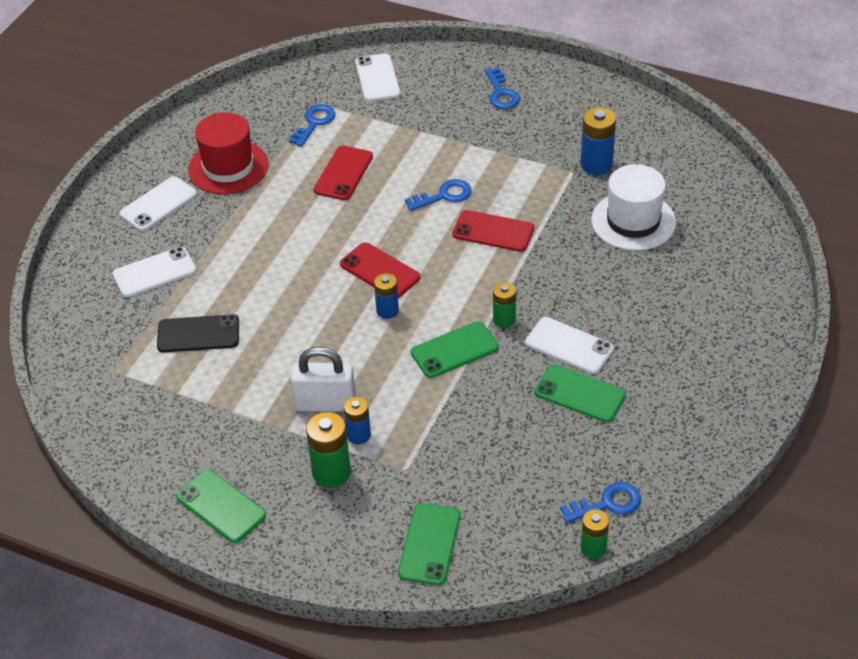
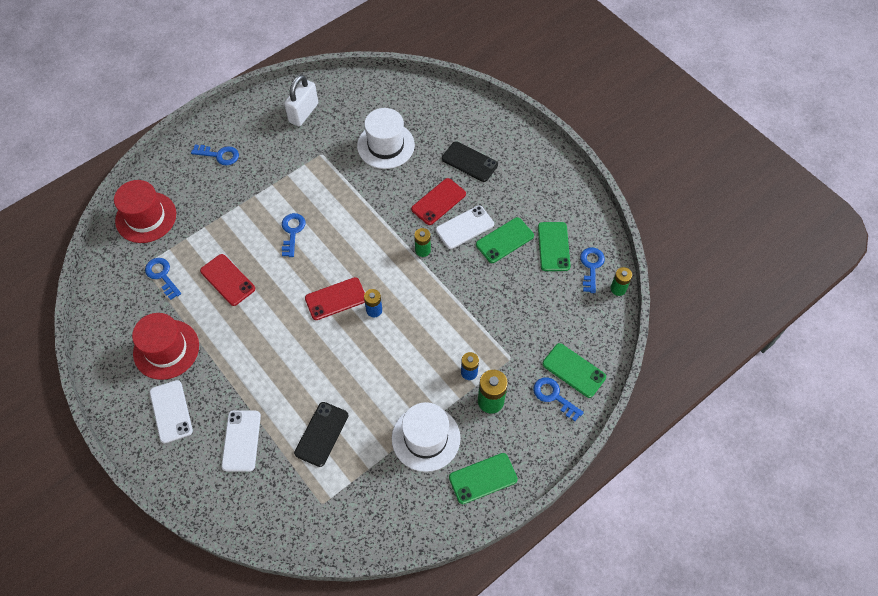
camera: 65 degrees left, 15 degrees up
white padlock [291,347,356,411] -> white padlock moved to [284,74,318,126]
white phone [355,53,400,102] -> red hat [114,180,176,243]
green phone [411,321,499,378] -> green phone moved to [538,222,571,271]
red phone [453,210,534,252] -> red phone moved to [411,178,466,225]
blue battery [580,107,616,175] -> none
none -> white hat [392,402,461,472]
none -> black phone [442,141,498,182]
none -> blue key [533,377,584,421]

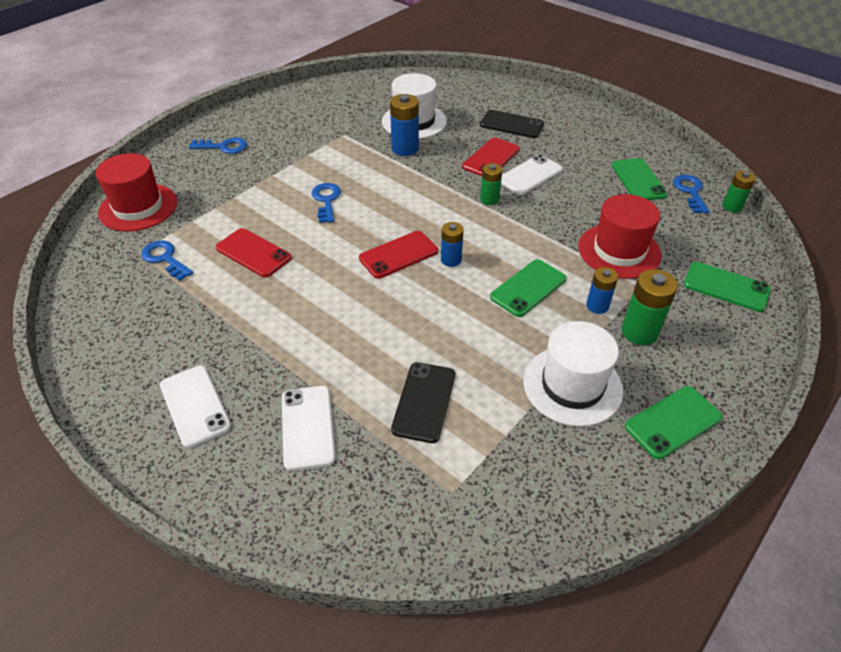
camera: 10 degrees left, 15 degrees down
red hat [132,313,199,380] -> red hat moved to [578,194,662,279]
white padlock [284,74,318,126] -> none
green phone [476,217,534,263] -> green phone moved to [490,259,566,317]
blue key [533,377,584,421] -> none
none -> blue battery [390,94,419,156]

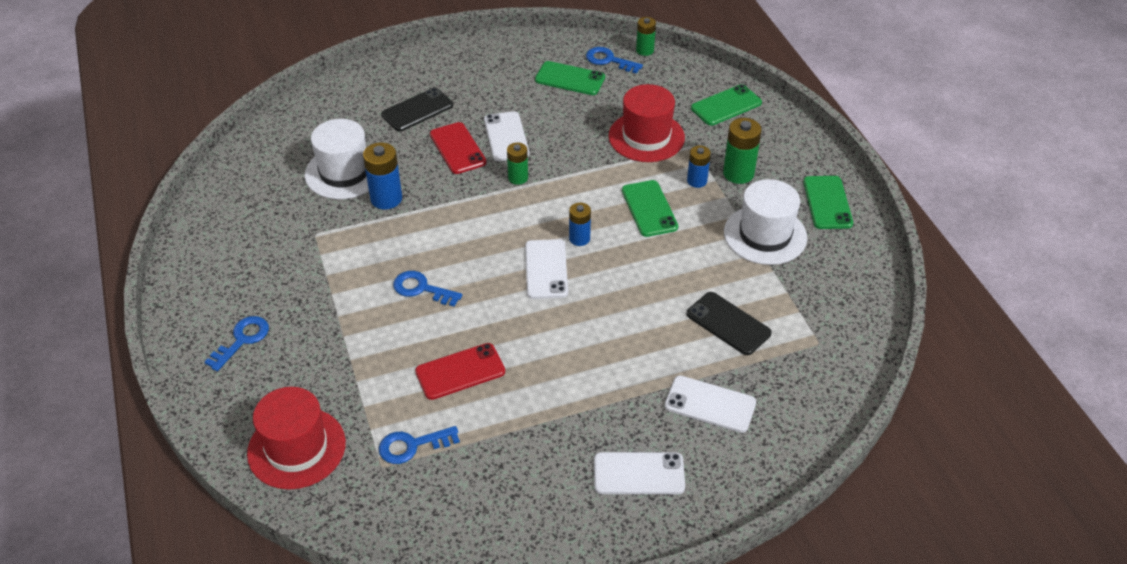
camera: 60 degrees left, 0 degrees up
red phone [359,231,438,279] -> white phone [525,239,568,299]

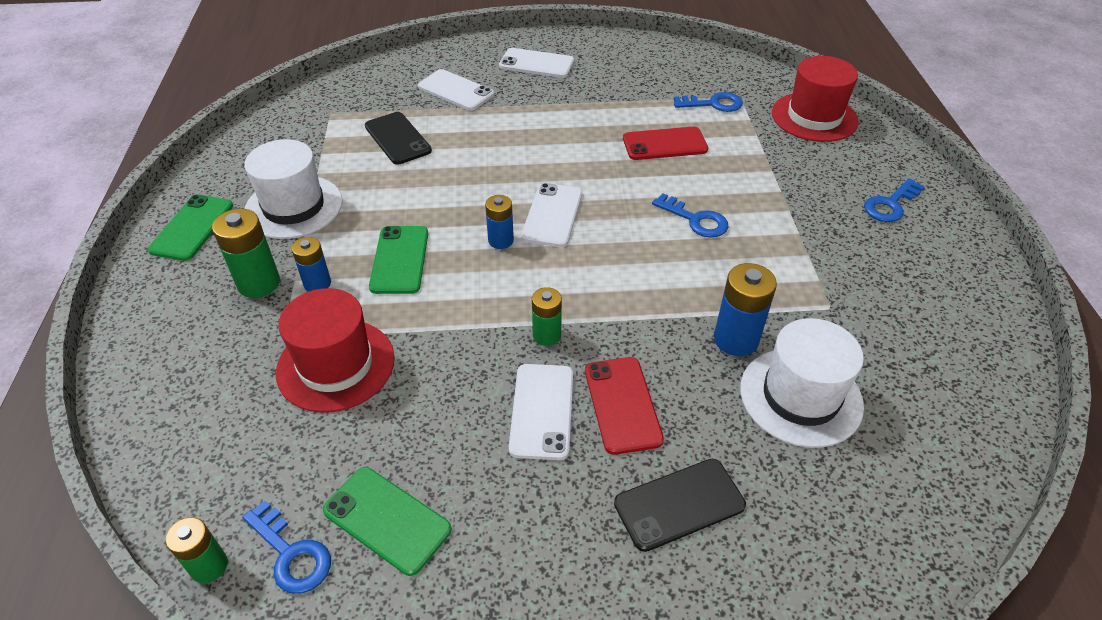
camera: 165 degrees left, 0 degrees up
green phone [691,84,762,126] -> none

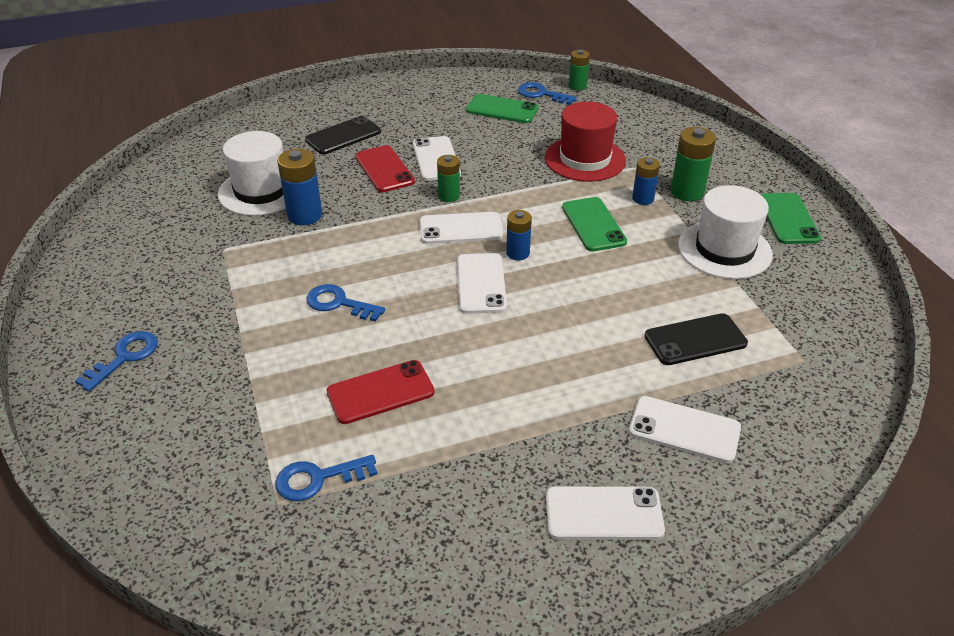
camera: 165 degrees right, 5 degrees down
black phone [365,112,432,165] -> black phone turned 60 degrees counterclockwise [645,313,748,365]
red hat [772,56,859,142] -> none
none -> white phone [420,212,503,244]

